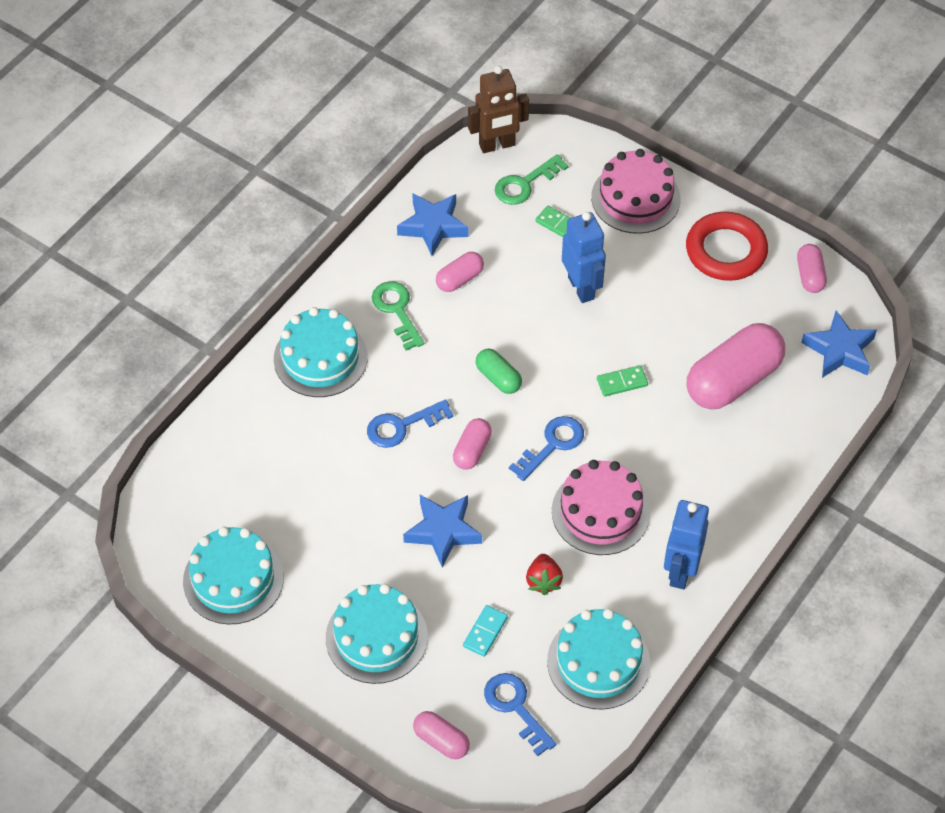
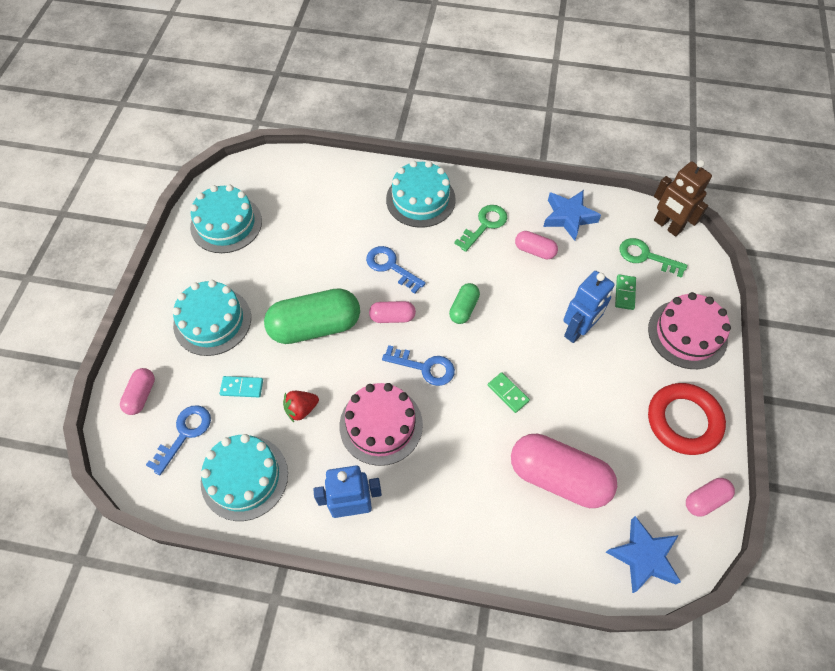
camera: 65 degrees right, 5 degrees up
blue star [403,495,482,568] -> green capsule [264,288,360,344]

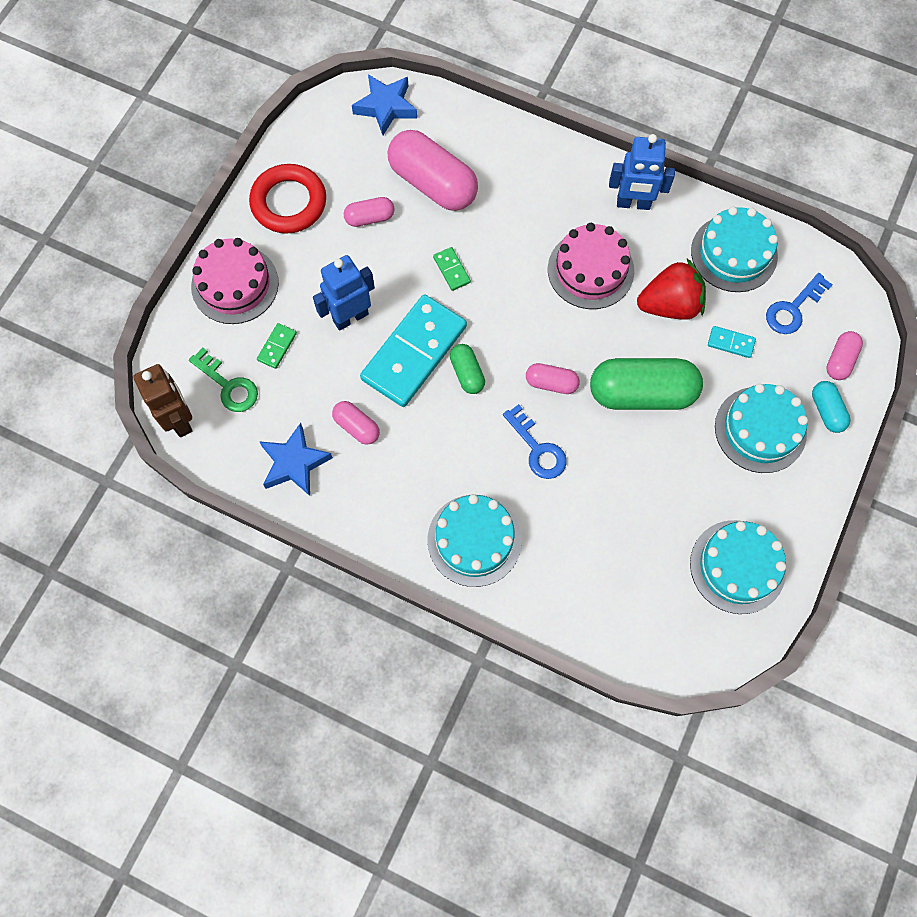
camera: 165 degrees left, 10 degrees up
red strawberry [283,391,319,422] -> red strawberry [637,259,706,320], size x1.78
blue key [382,345,455,386] -> none
green capsule [449,283,480,324] -> green capsule turned 60 degrees counterclockwise [450,344,485,394]
green key [454,205,507,252] -> none
pink capsule [686,478,735,517] -> pink capsule moved to [344,197,395,227]
none -> turquoise domino [360,294,467,407]
none -> turquoise capsule [812,381,851,433]

